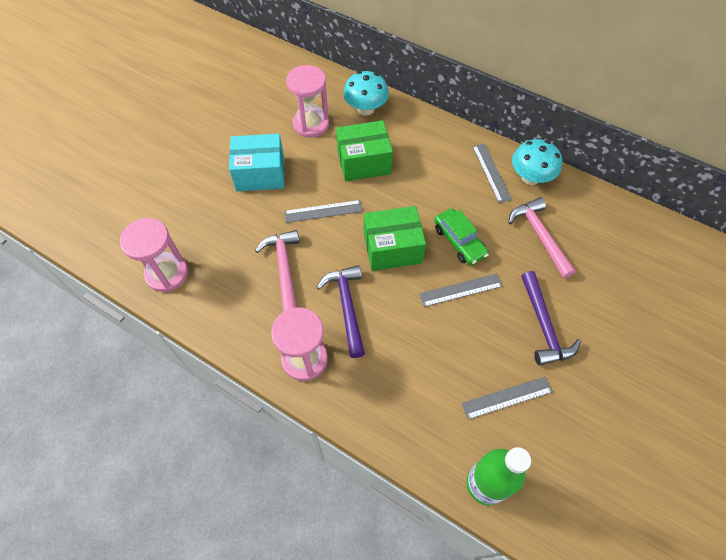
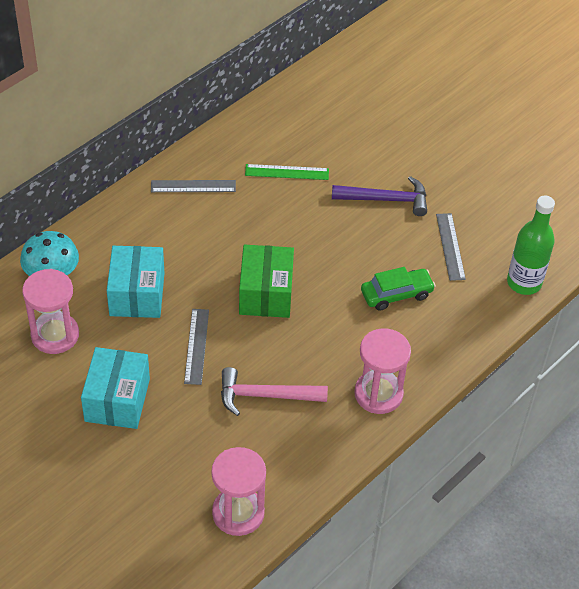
camera: 80 degrees left, 10 degrees down
purple hammer [317,265,365,358] -> none
green box [336,120,393,181] -> turquoise box [107,246,165,318]
grey ruler [419,273,503,307] -> none
green car [434,208,489,265] -> green car moved to [361,267,436,311]
pink hammer [508,197,576,278] -> green ruler [245,164,329,180]
turquoise mushroom [512,139,562,185] -> none

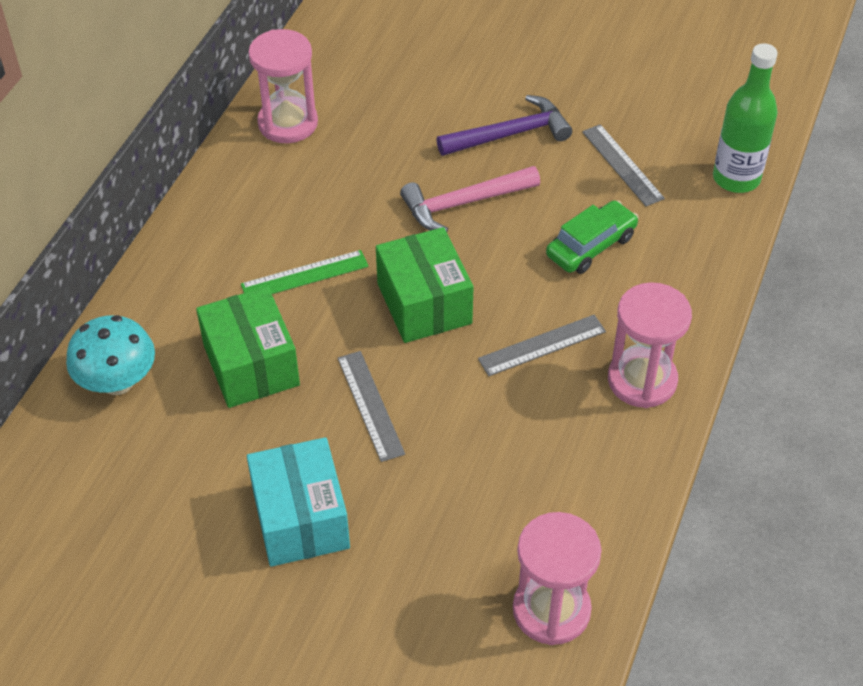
camera: 20 degrees left, 0 degrees up
pink hourglass [22,269,79,354] -> pink hourglass moved to [248,29,318,143]
turquoise box [107,246,165,318] -> green box [196,286,300,408]
grey ruler [151,180,236,192] -> grey ruler moved to [478,315,606,376]
pink hammer [221,367,328,416] -> pink hammer moved to [400,166,540,232]
green ruler [245,164,329,180] -> green ruler moved to [241,250,369,294]

